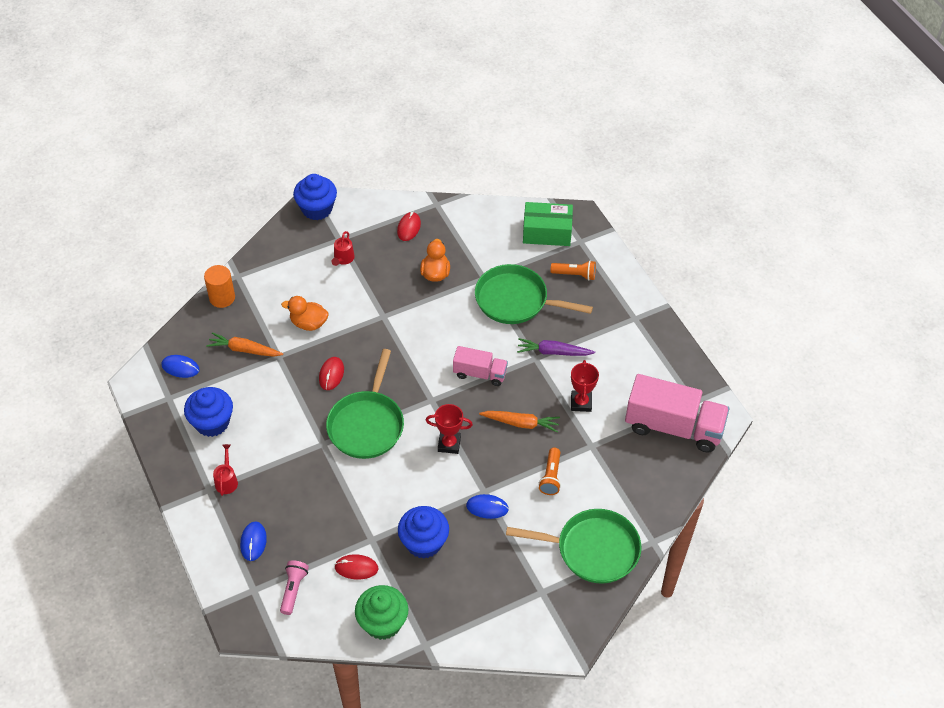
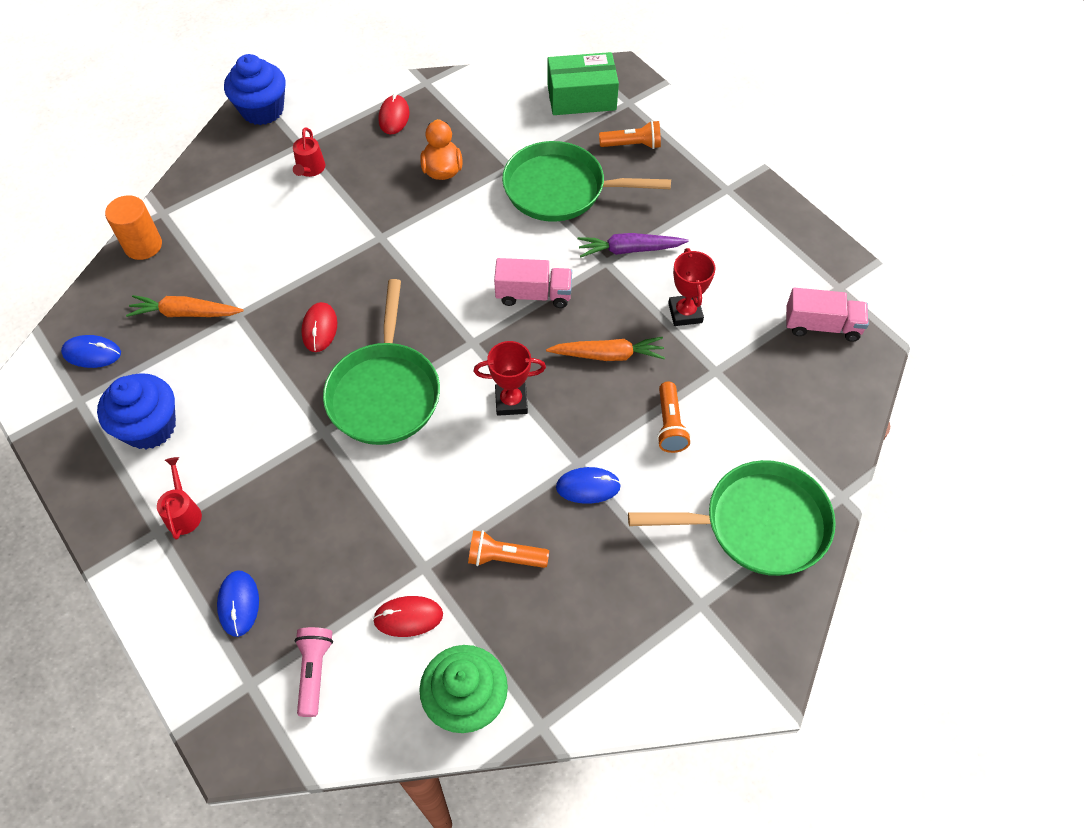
camera: 10 degrees left, 5 degrees up
orange duck [281,296,328,331] -> none
blue cupcake [398,506,449,559] -> orange flashlight [468,530,549,568]
pink truck [625,374,729,453] -> pink truck [786,287,869,342], size x0.56

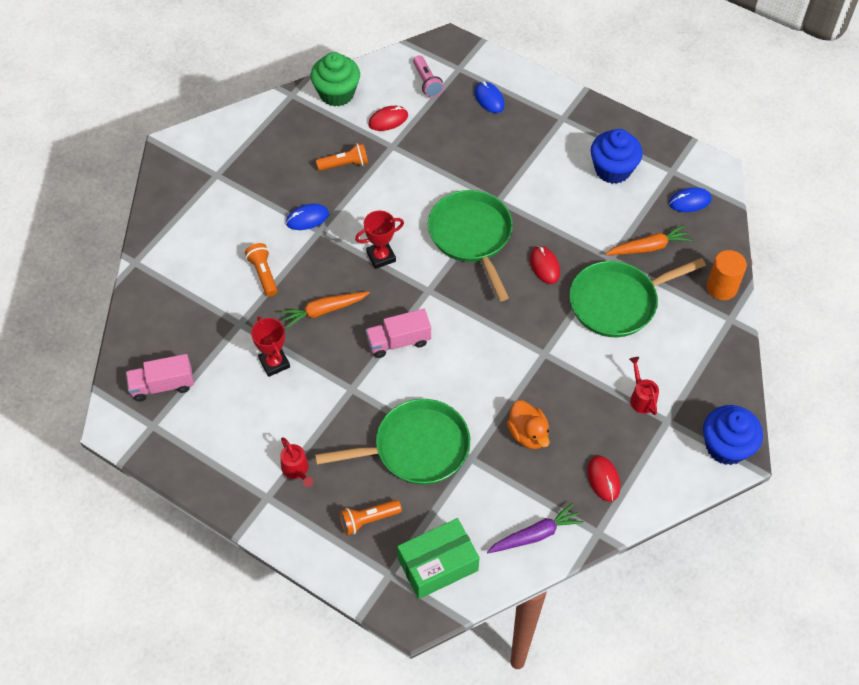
camera: 160 degrees right, 0 degrees up
red watering can [157,457,202,540] -> red watering can moved to [280,437,313,487]
purple carrot [578,233,689,257] -> purple carrot moved to [487,503,584,553]
green pan [628,460,836,576] -> green pan moved to [569,258,706,337]

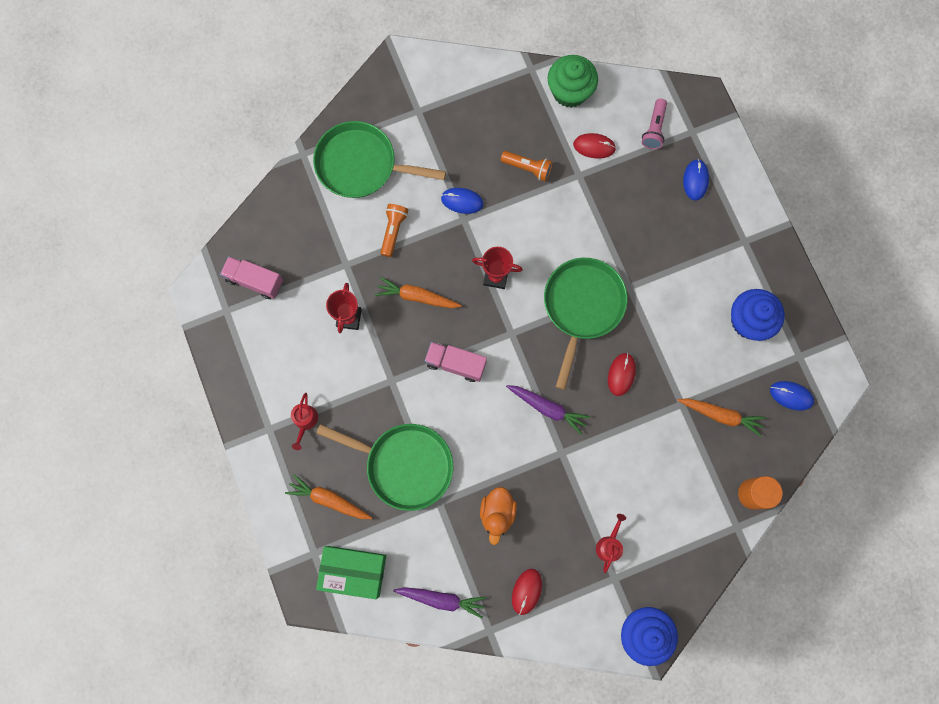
camera: 35 degrees right, 20 degrees up
orange flashlight [339,500,402,535] -> orange carrot [285,474,372,519]
green pan [569,258,706,337] -> green pan moved to [313,121,446,198]
none -> purple carrot [506,385,590,435]

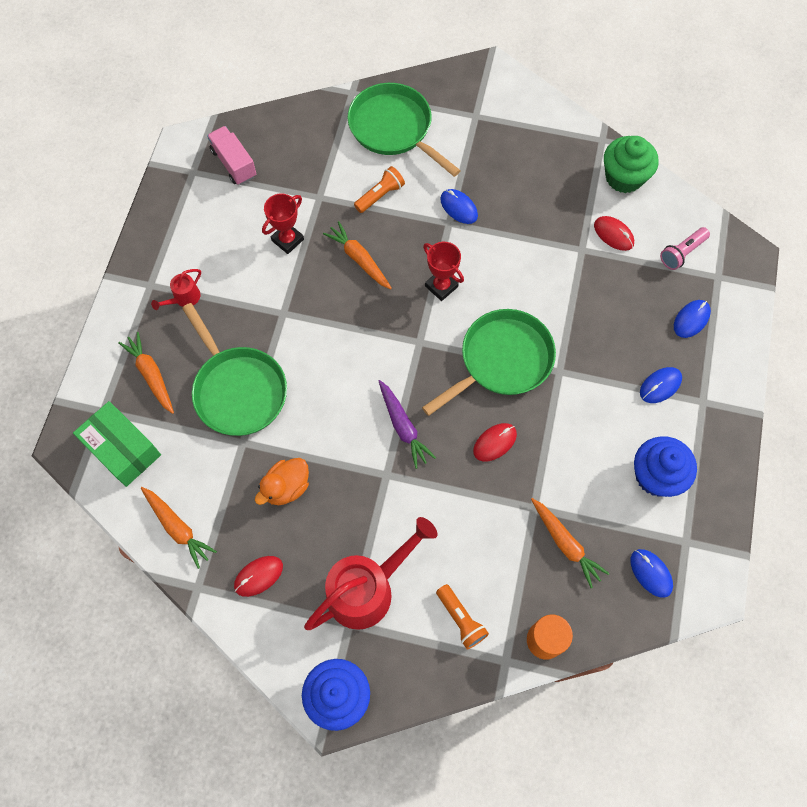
camera: 35 degrees right, 10 degrees down
purple carrot [393,587,486,618] -> orange carrot [141,487,217,569]
pink truck [424,342,487,382] -> none
orange flashlight [501,151,553,182] -> orange flashlight moved to [436,584,489,649]
red watering can [596,514,626,573] -> red watering can [304,517,437,630], size x2.21
none -> blue mouse [640,367,682,403]

